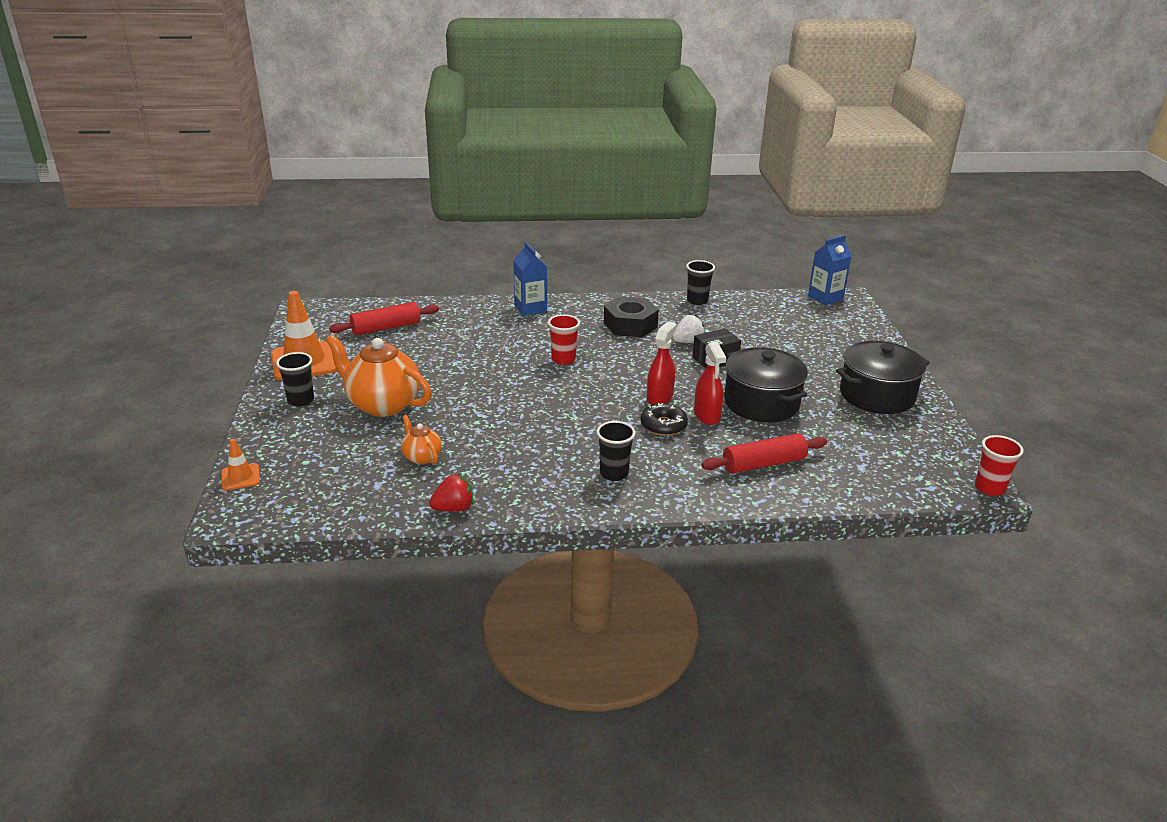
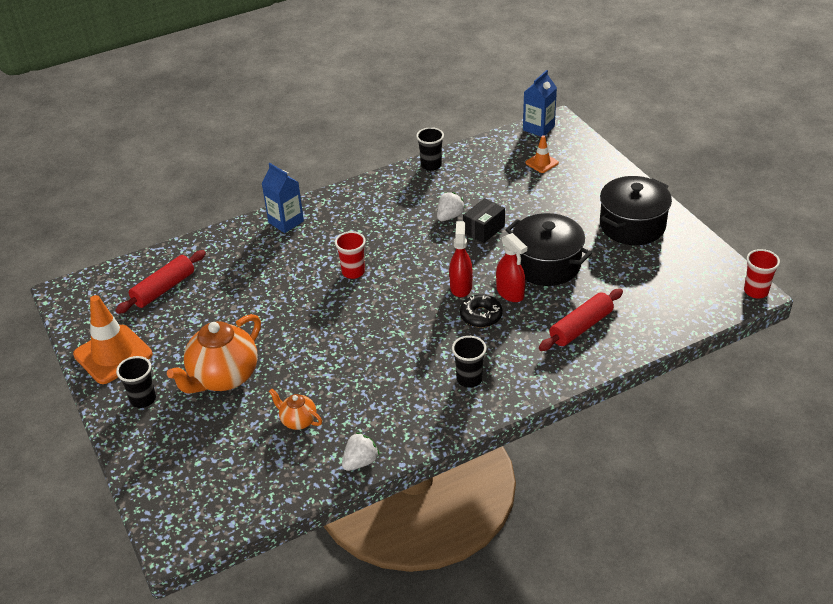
camera: 20 degrees left, 10 degrees up
orange traffic cone [221,439,260,490] -> orange traffic cone moved to [525,135,559,173]
orange teapot [326,334,432,417] -> orange teapot turned 60 degrees counterclockwise [167,314,261,394]
red strawberry [429,474,473,511] -> white strawberry [342,432,380,471]
black nut [604,296,659,337] -> none

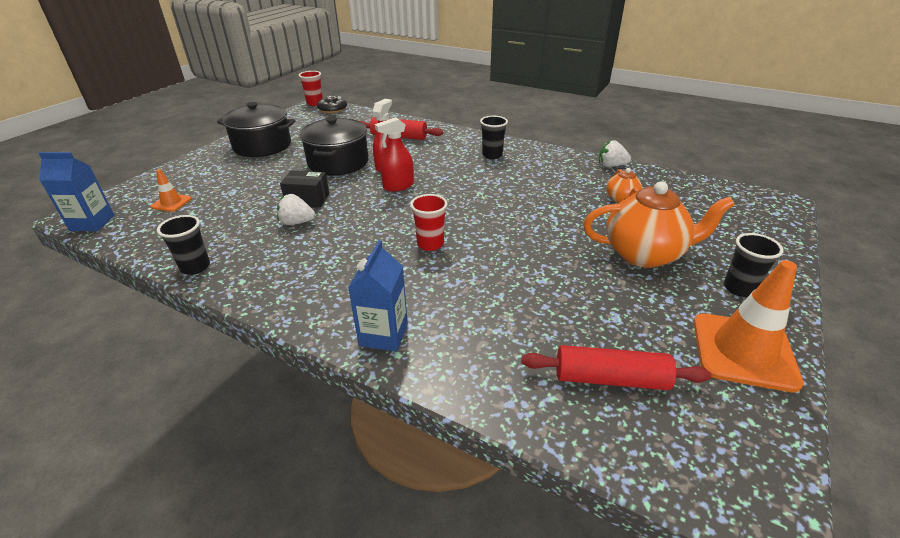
camera: 125 degrees left, 5 degrees down
black donut [460,294,503,328] -> black donut moved to [317,96,347,113]

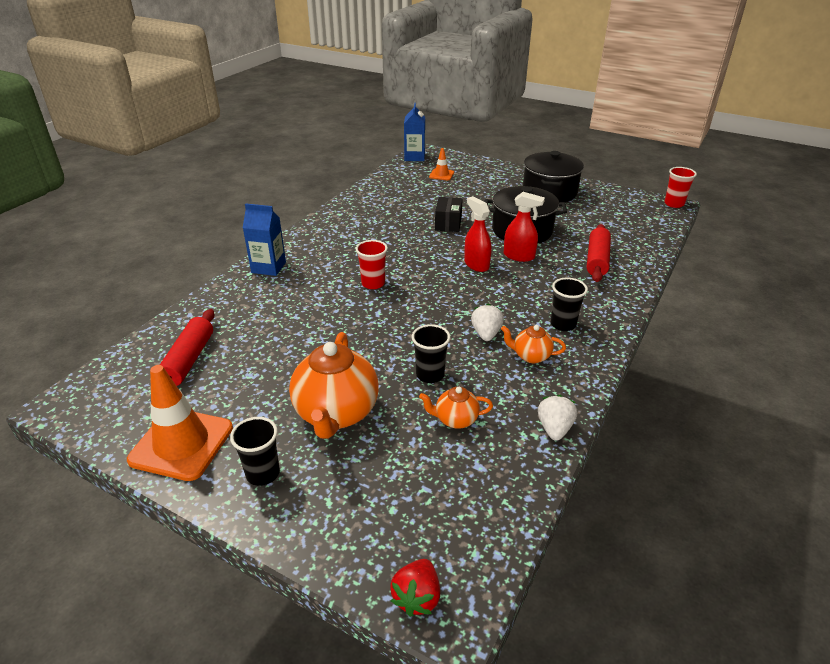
camera: 90 degrees right, 0 degrees up
black cup [157,215,210,275] -> black cup moved to [412,324,450,383]
white strawberry [277,194,315,225] -> white strawberry moved to [471,303,504,341]
black donut [317,96,347,113] -> none
none -> red strawberry [390,559,440,617]
none -> orange teapot [501,325,566,363]

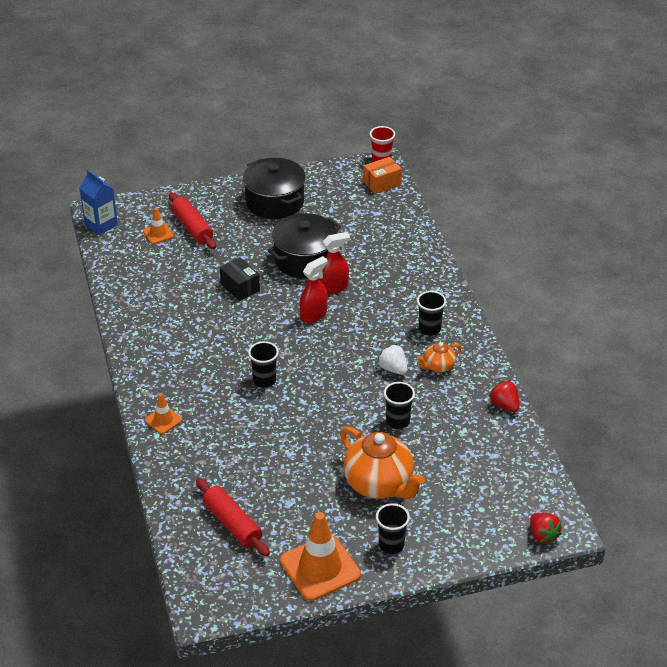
camera: 45 degrees left, 5 degrees up
blue carton [243,203,286,276] -> orange traffic cone [145,394,182,434]
red cup [356,240,388,289] -> black cup [248,341,279,388]
orange teapot [419,387,493,429] -> none
red spray bottle [464,196,492,272] -> red spray bottle turned 120 degrees clockwise [300,256,328,323]
white strawberry [538,395,577,441] -> red strawberry [489,380,519,412]
red rolling pin [587,224,611,282] -> red rolling pin moved to [169,192,216,250]
none -> orange box [363,157,402,194]

